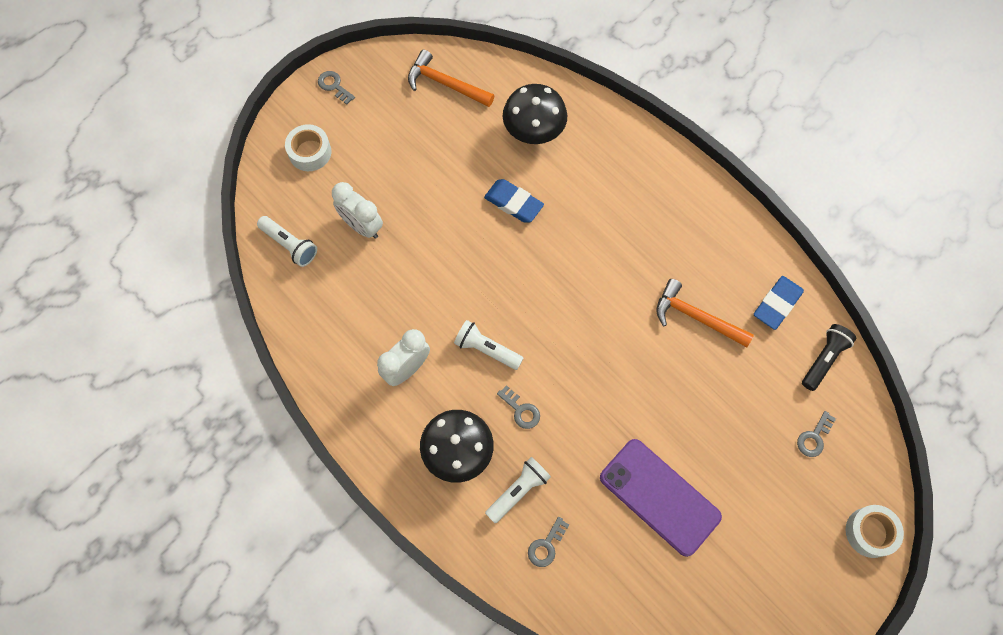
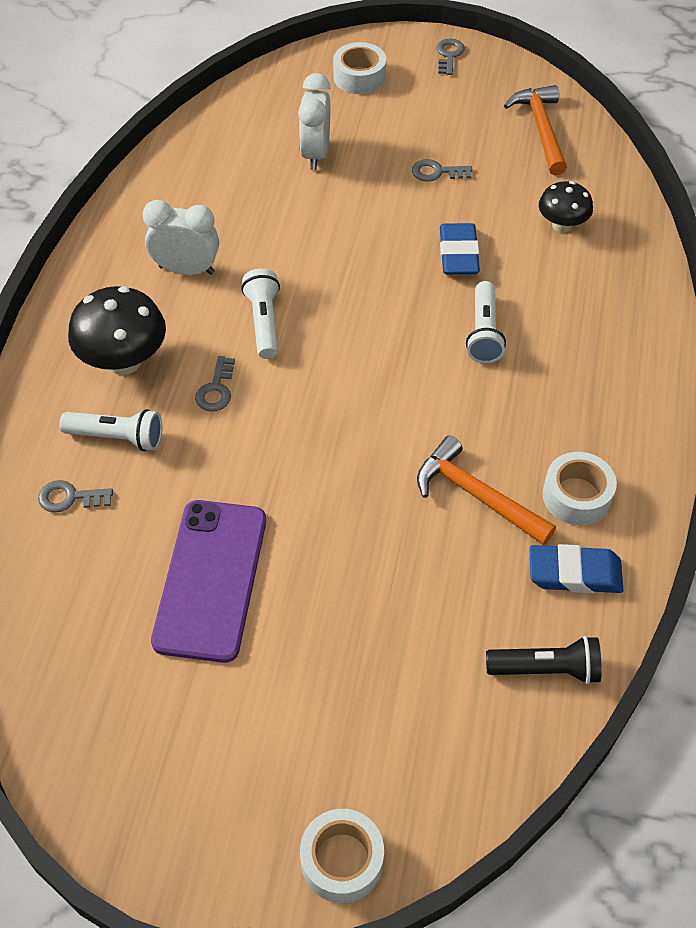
camera: 55 degrees right, 15 degrees down
white flashlight [257,216,317,267] -> white flashlight moved to [466,281,506,363]
black mushroom [503,84,567,144] -> black mushroom [539,181,593,233], size x0.62
orange hammer [656,279,754,347] -> orange hammer turned 45 degrees counterclockwise [417,435,556,545]
grey key [797,411,836,457] -> grey key moved to [412,159,472,181]
none -> white tape [543,452,617,525]

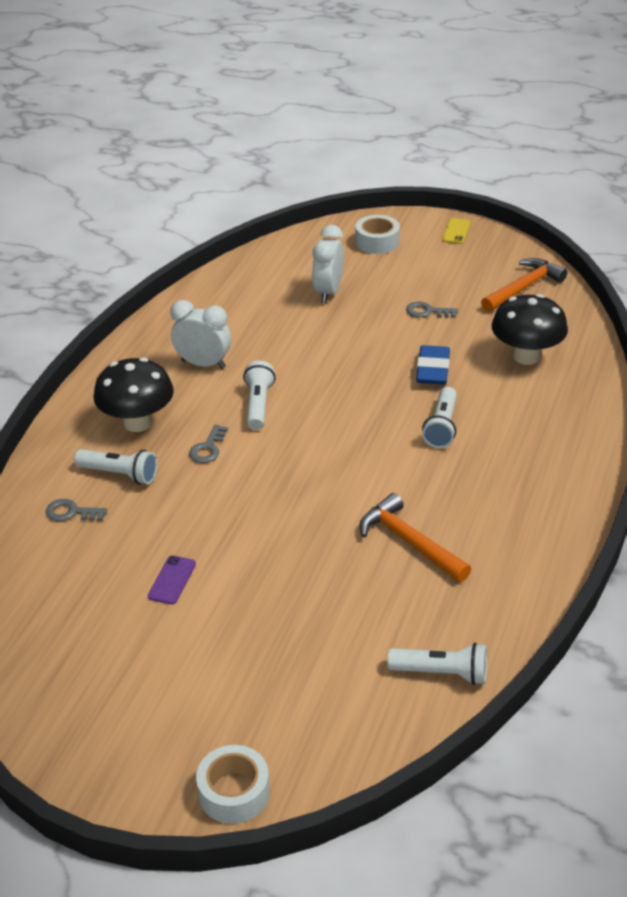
camera: 10 degrees right, 15 degrees down
purple phone [151,500,266,663] -> purple phone [148,556,196,604], size x0.42
grey key [436,38,465,75] -> yellow phone [442,218,471,244]
black flashlight [486,636,602,684] -> white flashlight [387,643,487,685]
orange hammer [504,85,567,175] -> orange hammer turned 45 degrees clockwise [481,258,567,312]
blue eraser [530,544,623,593] -> none
black mushroom [539,181,593,233] -> black mushroom [492,294,568,365], size x1.62
white tape [543,452,617,525] -> none

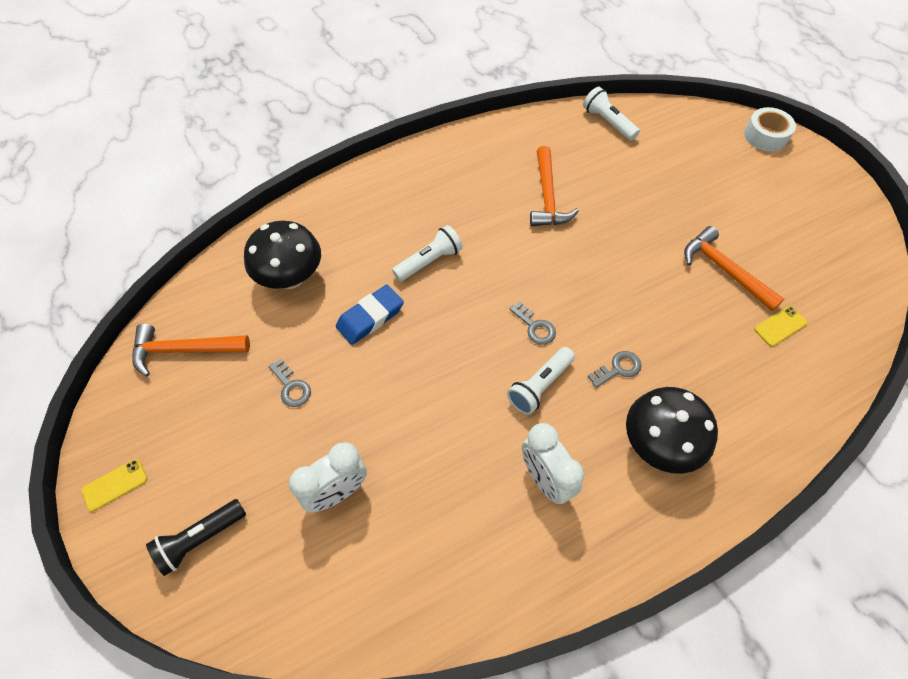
camera: 140 degrees left, 20 degrees up
grey key [46,499,107,521] -> grey key moved to [510,302,556,345]
white flashlight [74,449,157,485] -> none
purple phone [148,556,196,604] -> orange hammer [684,226,784,311]
white tape [355,215,400,254] -> black flashlight [146,499,246,576]
none -> yellow phone [754,306,808,346]

